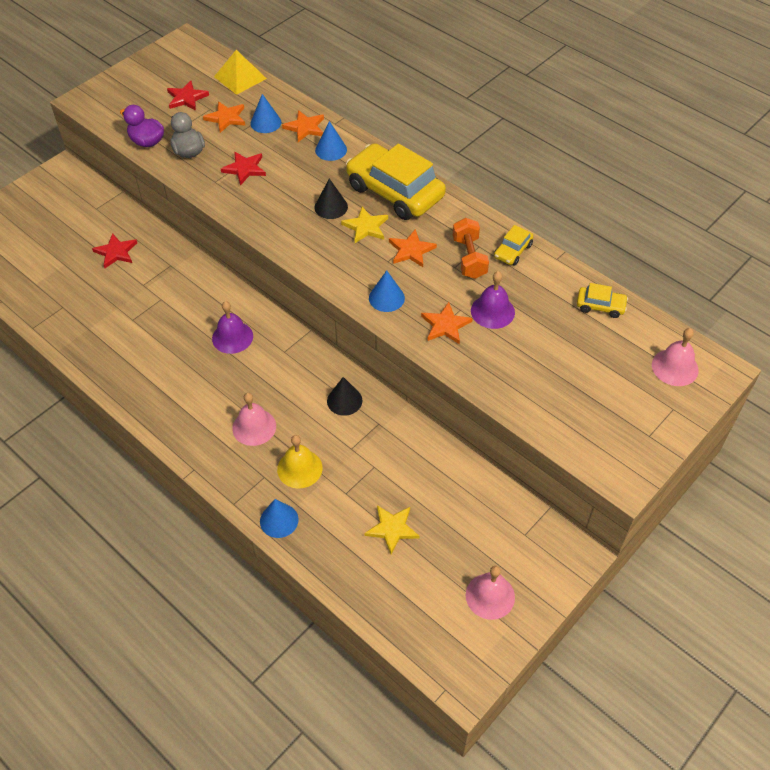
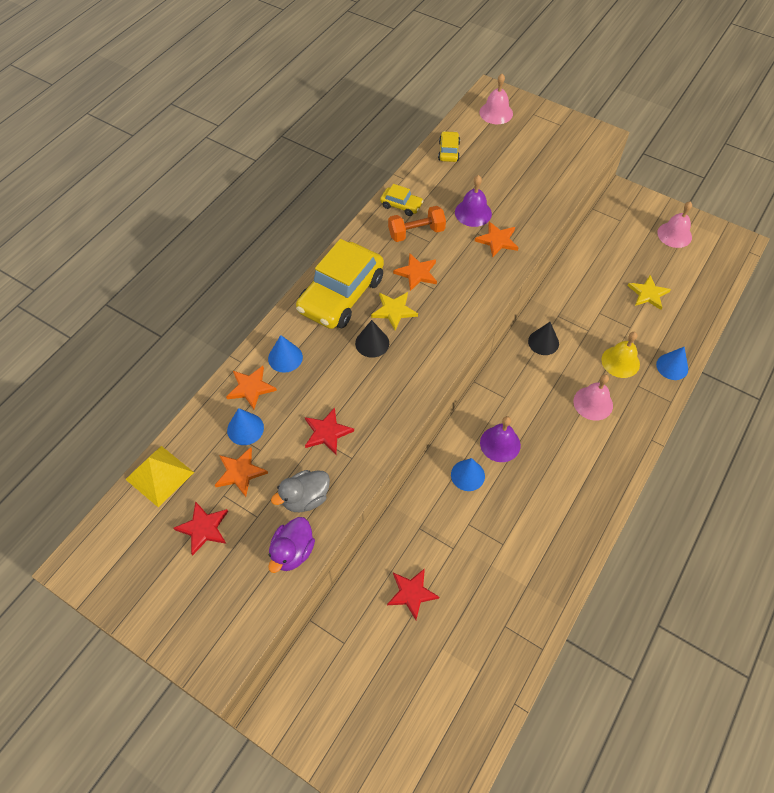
camera: 100 degrees left, 5 degrees up
blue cone [369,270,405,312] -> blue cone moved to [451,458,485,491]

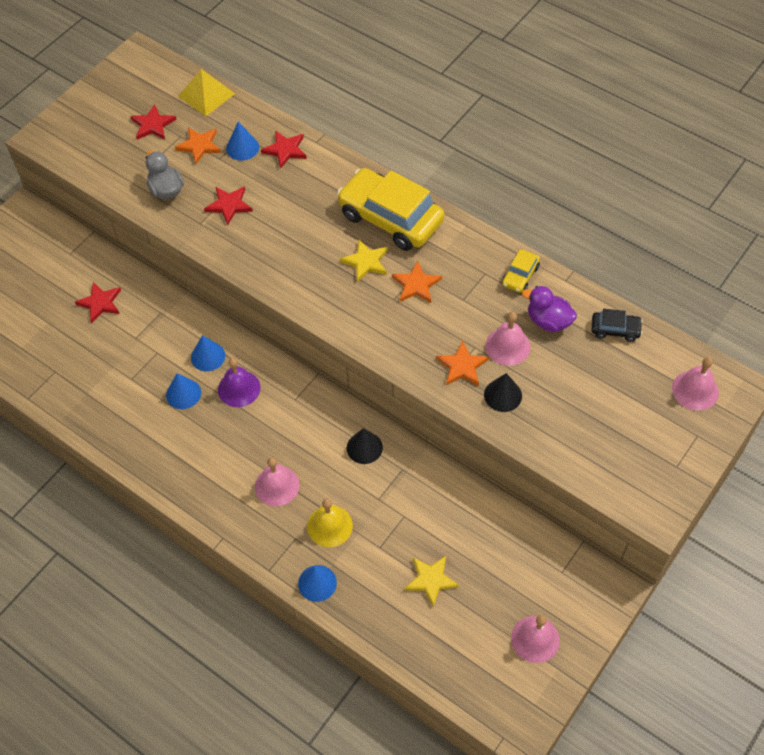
camera: 95 degrees right, 0 degrees up
orange star [226,366,277,410] -> red star [261,131,307,169]
blue cone [268,335,303,373] -> blue cone moved to [166,373,201,409]
purple duck [268,517,315,573] -> purple duck moved to [522,286,577,332]
black cone [355,320,389,358] -> black cone moved to [484,373,522,412]
orange dumbbell [388,206,446,242] -> none
yellow car [438,131,460,162] -> black car [591,309,643,342]
purple bell [455,175,492,227] -> pink bell [485,312,530,366]

